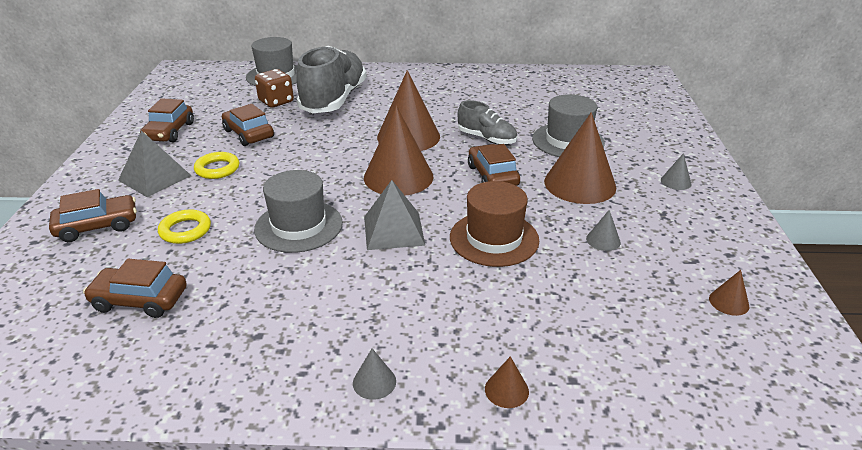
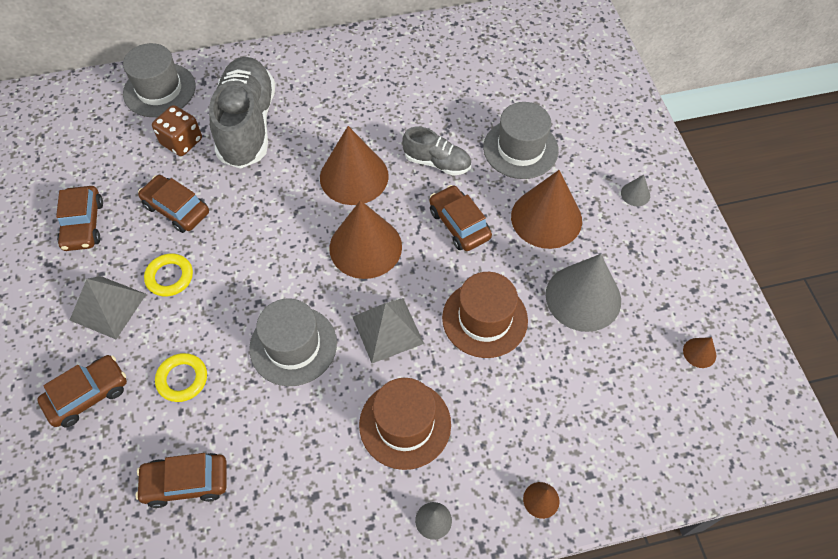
camera: 15 degrees left, 25 degrees up
grey cone [586,210,621,251] -> grey cone [546,254,621,332], size x2.39
none -> brown hat [359,378,451,470]

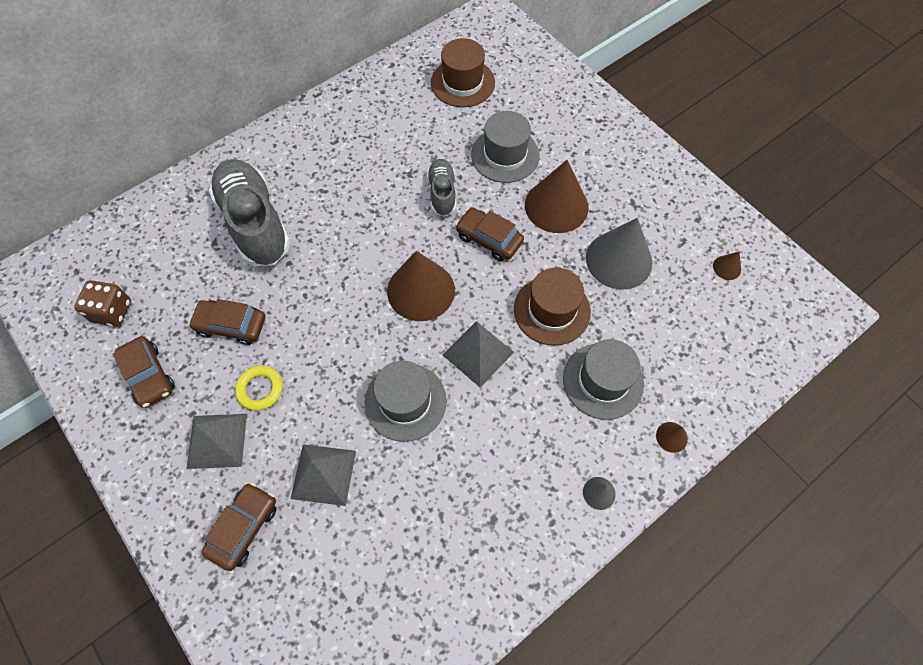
camera: 25 degrees left, 5 degrees up
grey hat [123,43,196,117] -> grey hat moved to [563,339,644,420]
brown car [136,453,226,508] -> none
brown dice [152,105,202,156] -> brown dice moved to [74,280,131,327]
yellow ring [155,353,207,402] -> grey pyramid [291,444,356,506]
brown cone [320,126,389,205] -> none
brown hat [359,378,451,470] -> brown hat moved to [431,38,495,107]
grey shoe [402,127,471,176] -> grey shoe turned 90 degrees counterclockwise [427,159,456,216]
grey cone [621,175,650,206] -> none

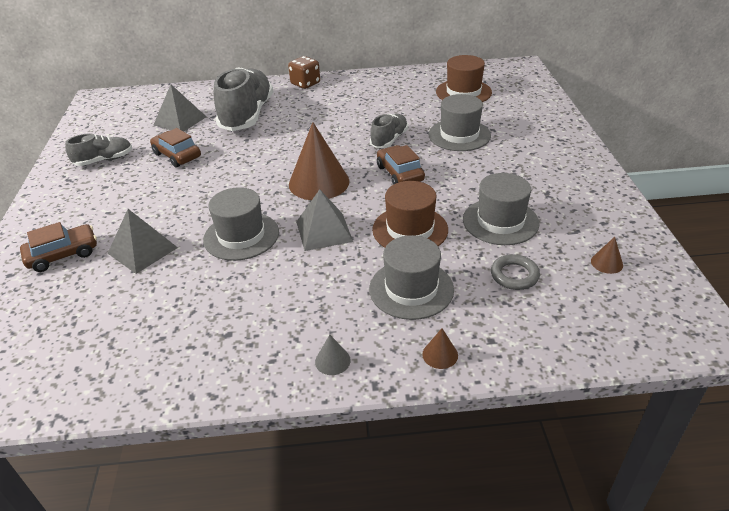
camera: 35 degrees right, 25 degrees down
brown dice [74,280,131,327] -> brown dice moved to [288,56,320,89]
brown car [113,336,175,408] -> grey shoe [65,133,132,166]
grey pyramid [186,414,247,469] -> grey pyramid moved to [154,85,206,132]
yellow ring [235,366,283,411] -> none
brown cone [525,160,588,233] -> none
grey cone [586,218,652,290] -> grey hat [463,173,540,245]
none -> grey ring [491,254,540,290]

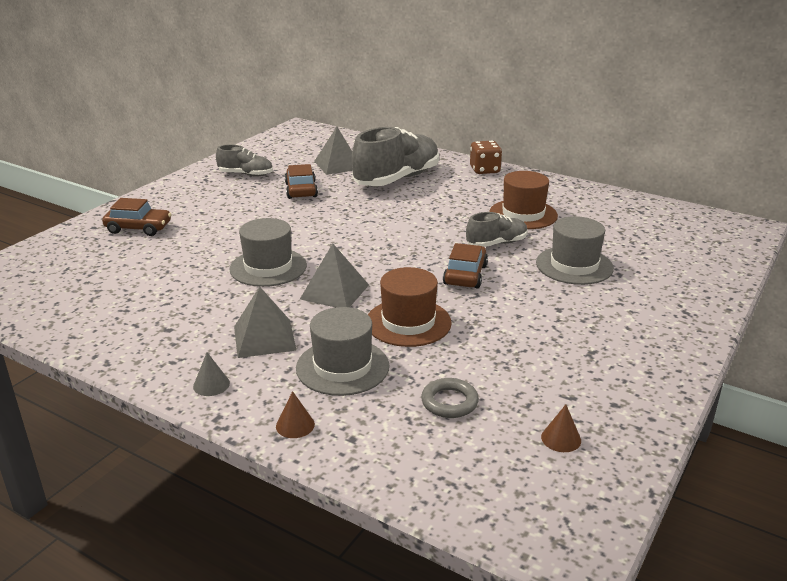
camera: 35 degrees right, 10 degrees down
grey pyramid [108,209,178,274] -> grey pyramid moved to [234,286,297,358]
brown cone [289,122,349,200] -> none
brown hat [436,55,492,102] -> brown hat moved to [490,171,558,229]
grey hat [463,173,540,245] -> none

